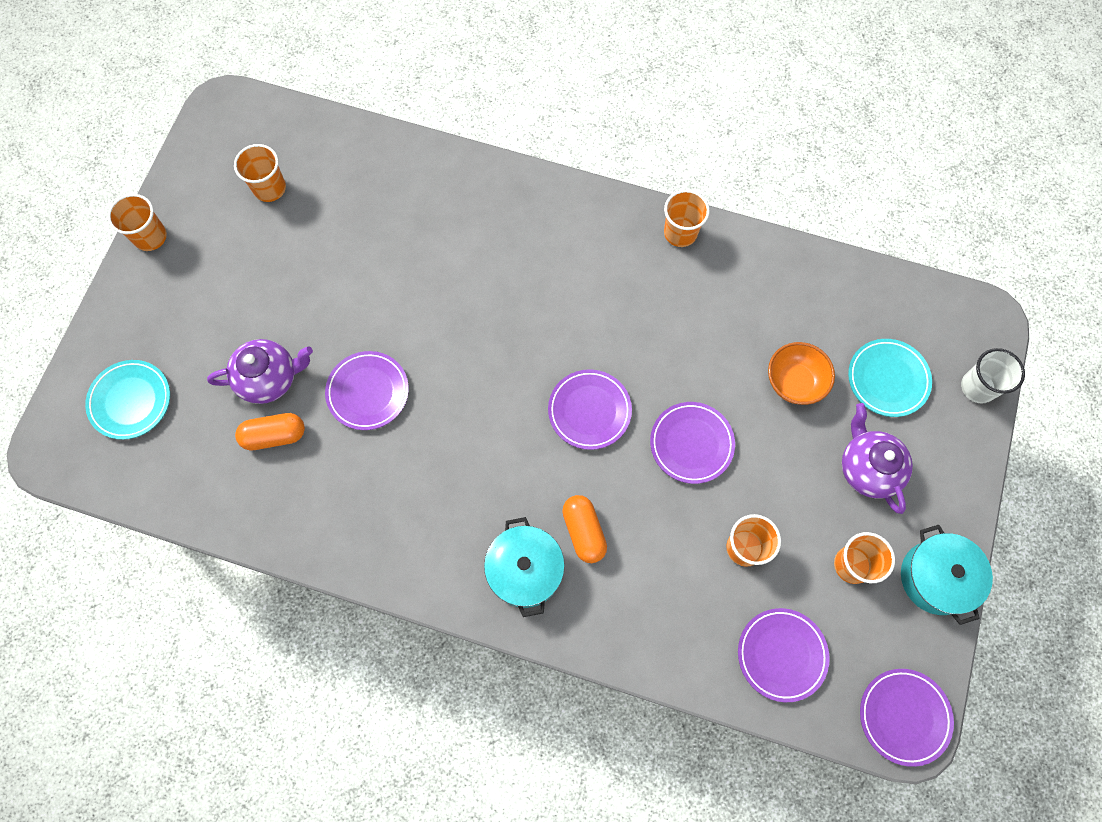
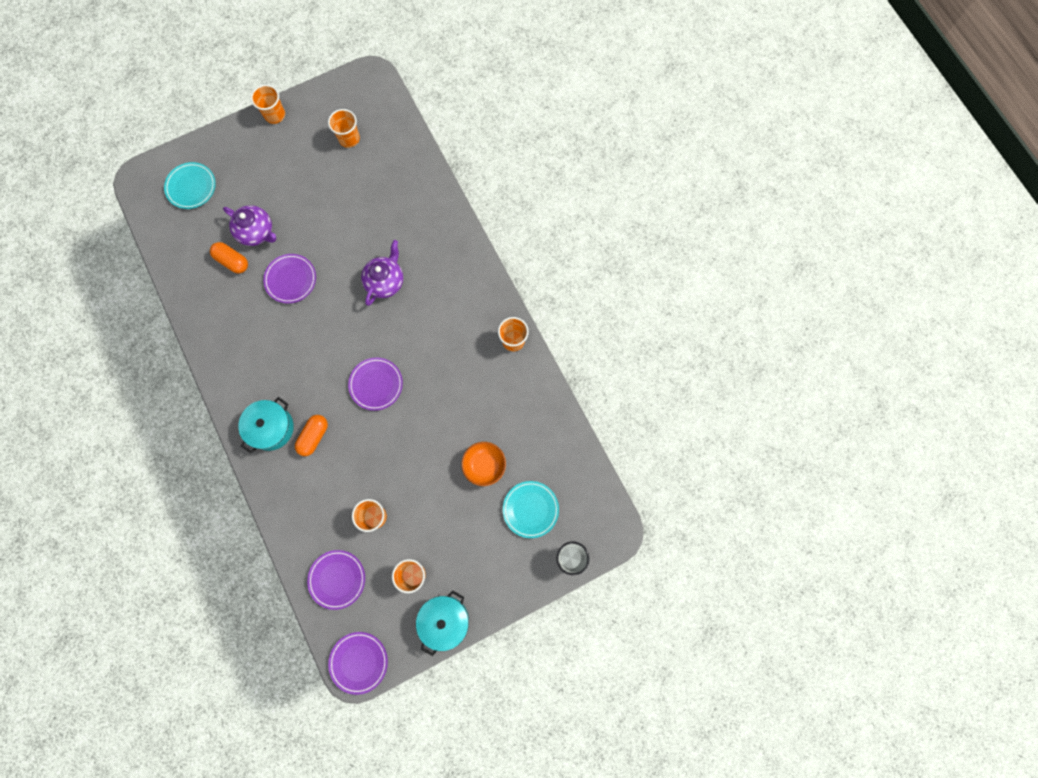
camera: 45 degrees right, 5 degrees up
purple plate [650,402,735,484] -> none
purple teapot [842,403,913,514] -> purple teapot moved to [361,240,403,306]

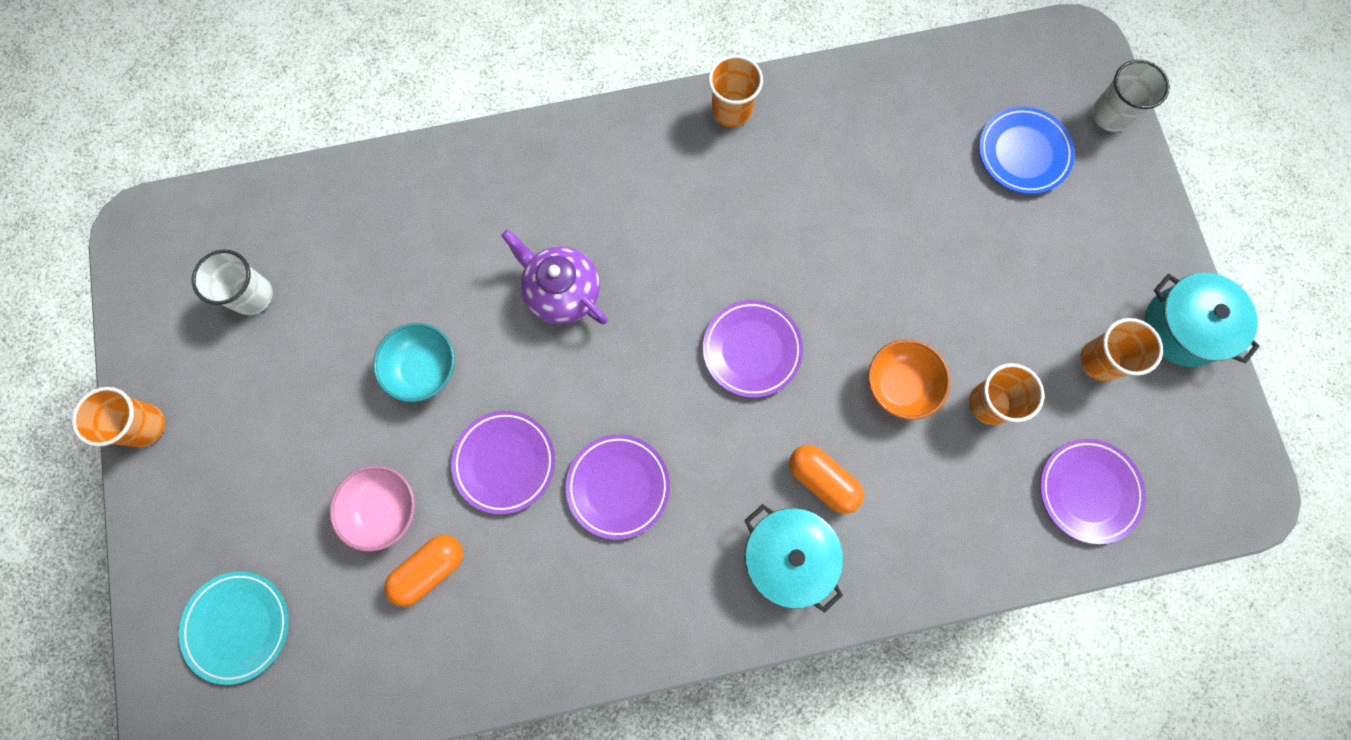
camera: 75 degrees left, 0 degrees up
purple teapot [223,205,276,246] -> pink bowl [329,465,415,552]
orange cup [328,109,360,148] -> white cup [192,249,273,315]
purple plate [328,632,388,695] -> purple plate moved to [566,434,670,540]
orange bowl [461,442,506,486] -> orange bowl moved to [868,339,950,420]
turquoise plate [503,481,559,538] -> blue plate [979,107,1075,194]
none -> turquoise bowl [373,323,455,402]

